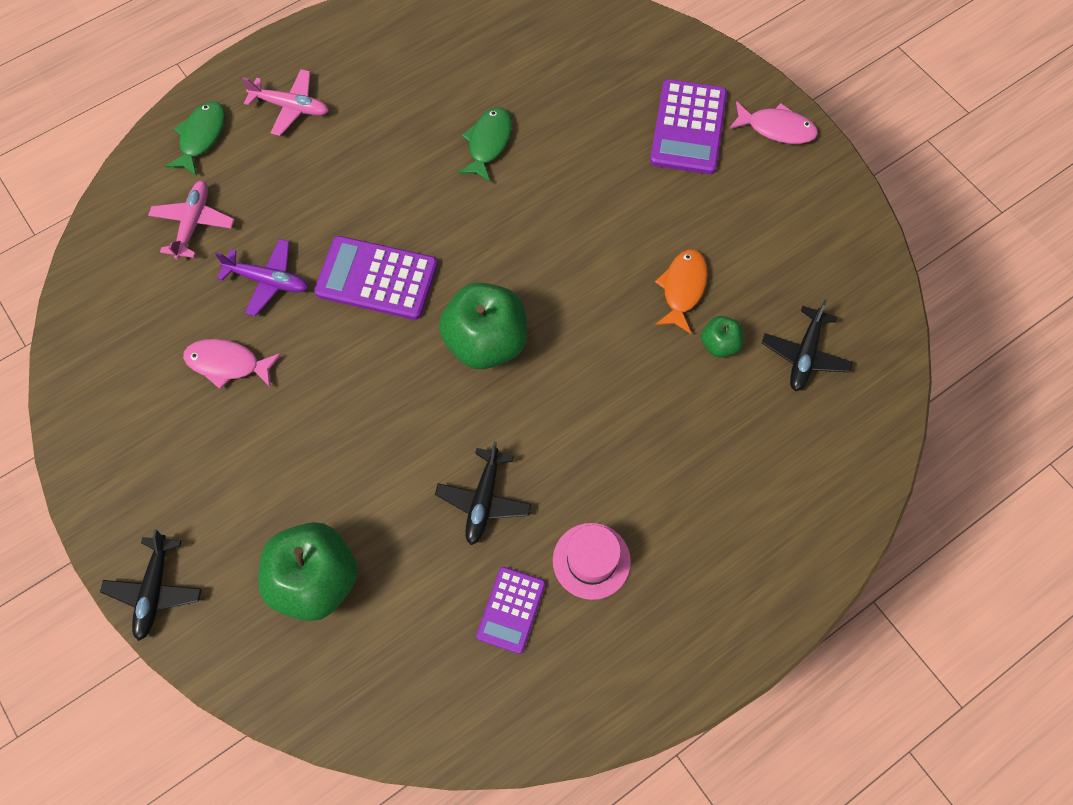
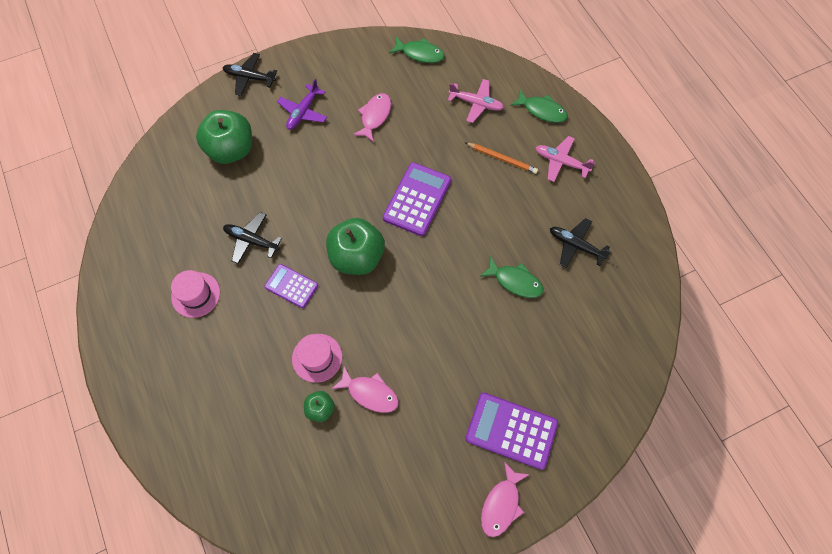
camera: 100 degrees right, 0 degrees up
purple plane [215,239,308,316] -> purple plane moved to [277,79,327,130]
pink plane [242,69,329,136] -> pink plane turned 90 degrees clockwise [535,136,595,182]
purple calculator [476,567,546,654] -> purple calculator moved to [264,264,318,308]
orange fish [655,249,708,334] -> pink fish [332,367,399,413]
black plane [762,299,853,391] -> black plane moved to [550,218,611,268]
none -> pink hat [292,334,342,383]
none -> green fish [389,37,445,63]
none -> orange pencil [465,142,538,174]

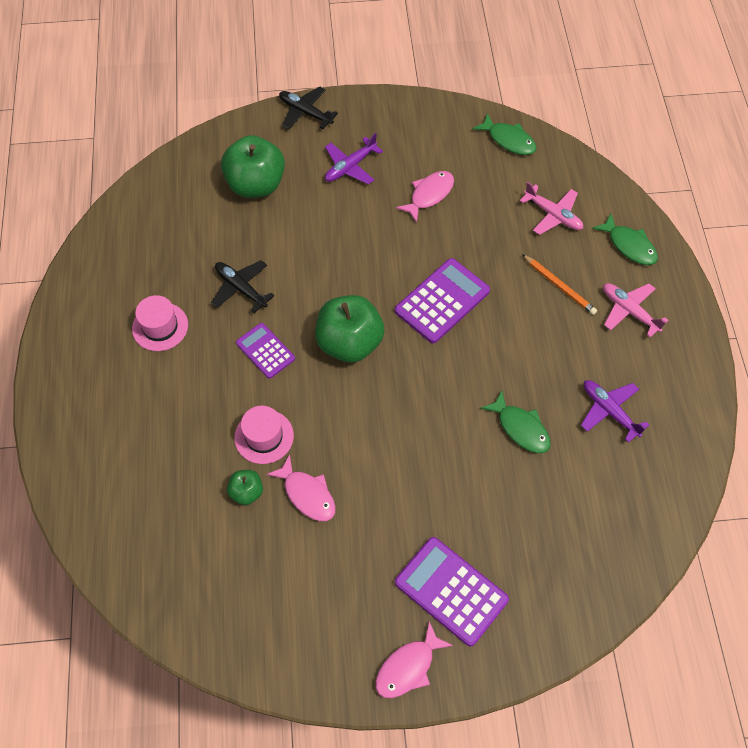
camera: 20 degrees right, 5 degrees down
black plane [550,218,611,268] -> purple plane [581,380,649,443]

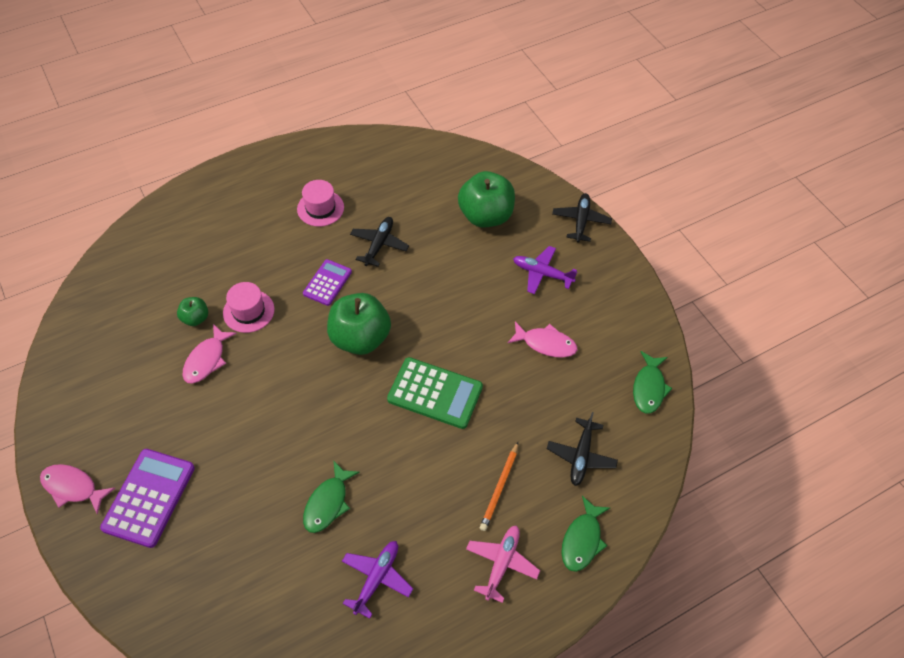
camera: 65 degrees right, 5 degrees down
purple calculator [395,258,490,343] -> green calculator [387,357,483,429]
pink plane [520,182,583,235] -> black plane [547,412,618,486]

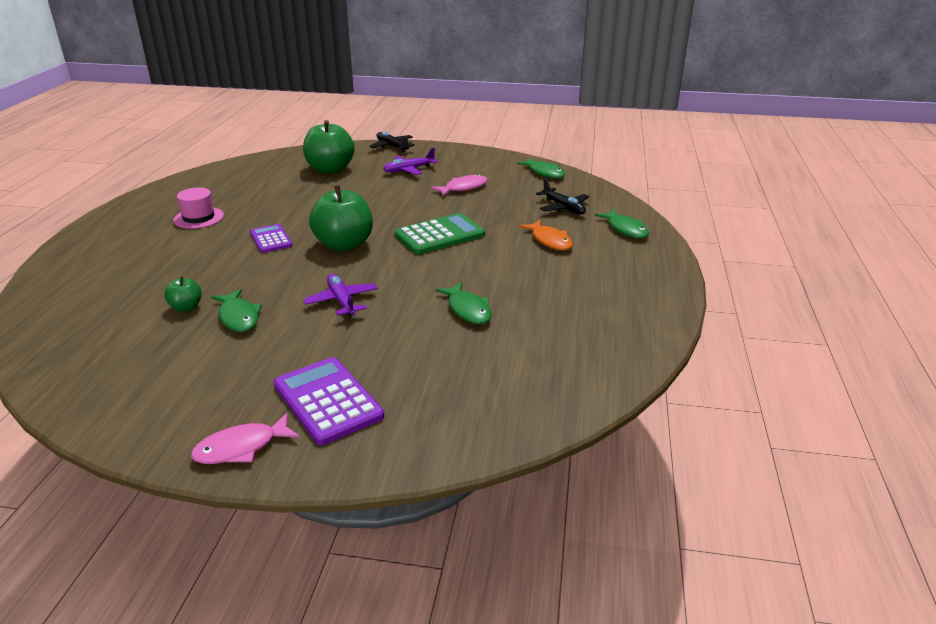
camera: 50 degrees left, 25 degrees down
pink fish [182,324,237,384] -> green fish [211,289,262,332]
pink hat [223,282,274,333] -> none
purple plane [342,541,413,619] -> purple plane moved to [303,274,378,316]
black plane [350,217,409,267] -> none
pink plane [466,525,540,603] -> none
orange pencil [480,442,518,531] -> orange fish [519,220,573,250]

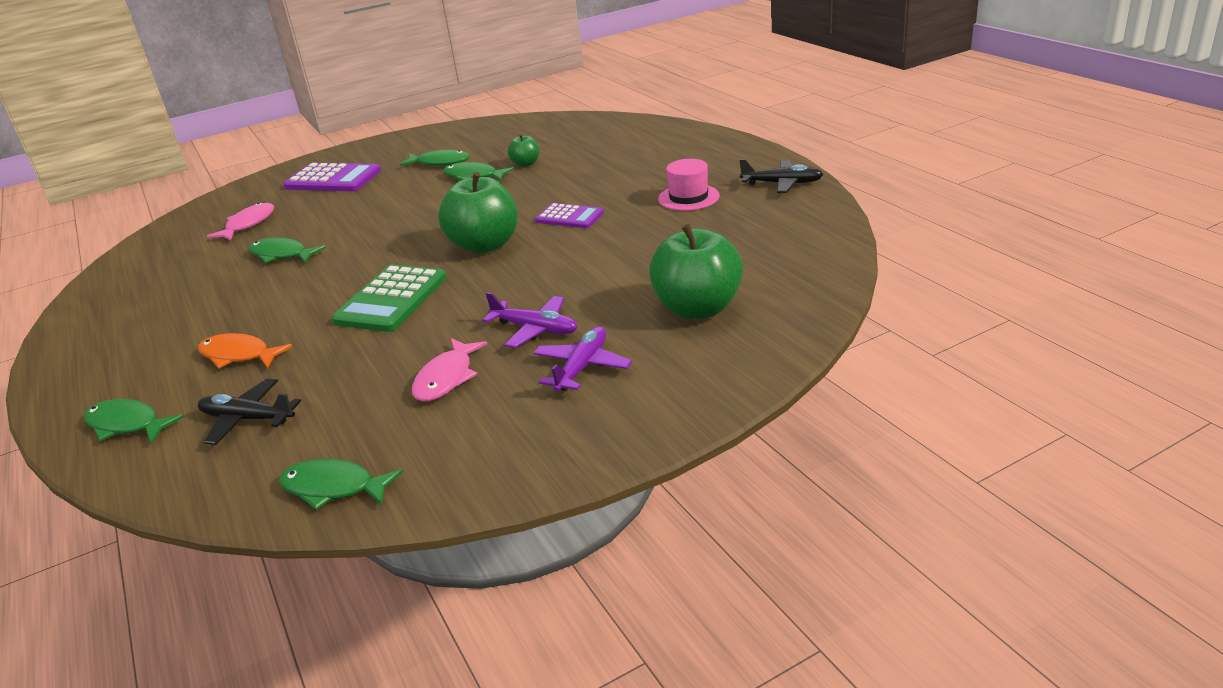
camera: 145 degrees right, 0 degrees up
pink fish [191,413,300,464] -> pink fish moved to [207,202,274,241]
purple plane [303,274,378,316] -> purple plane moved to [482,292,577,348]
black plane [369,131,415,152] -> black plane moved to [739,159,823,193]
none -> green fish [399,149,470,166]

